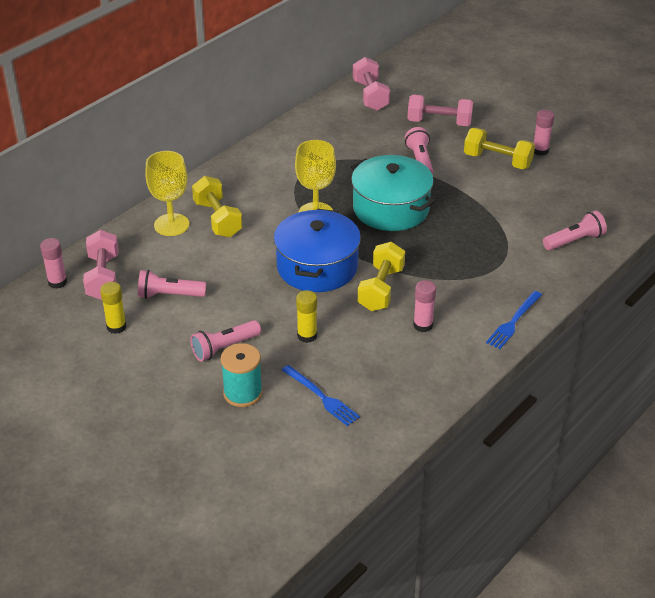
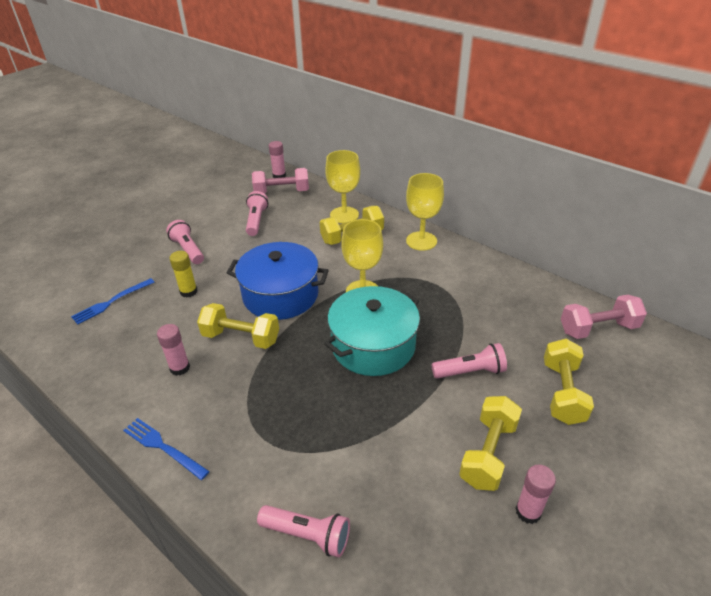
camera: 90 degrees right, 0 degrees up
yellow glue stick [100,282,126,334] -> none
turquoise spool [221,343,262,407] -> none
pink dumbbell [407,94,473,126] -> yellow dumbbell [544,339,594,425]
pink flashlight [543,211,607,250] -> pink flashlight turned 45 degrees counterclockwise [257,505,350,557]
none -> yellow goblet [406,173,444,251]

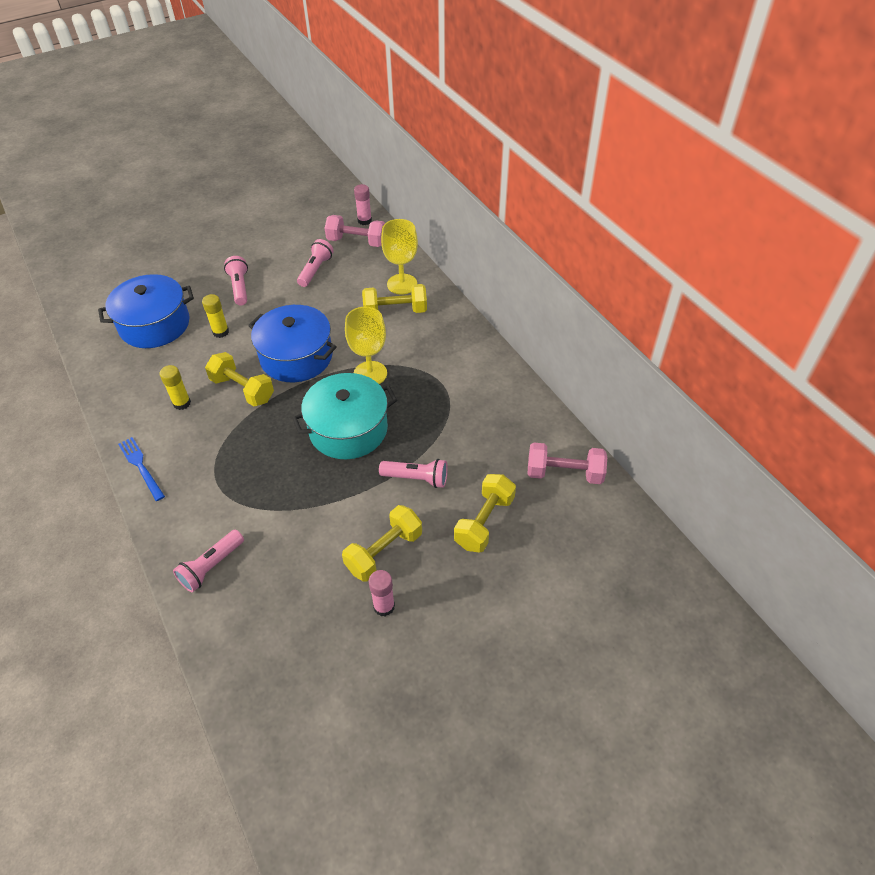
camera: 20 degrees right, 10 degrees up
blue fork [71,278,155,325] -> blue pot [98,274,194,348]
pink glue stick [157,324,190,376] -> yellow glue stick [159,365,191,410]
pink flashlight [257,505,350,557] -> pink flashlight turned 90 degrees clockwise [173,530,244,593]
yellow goblet [406,173,444,251] -> none

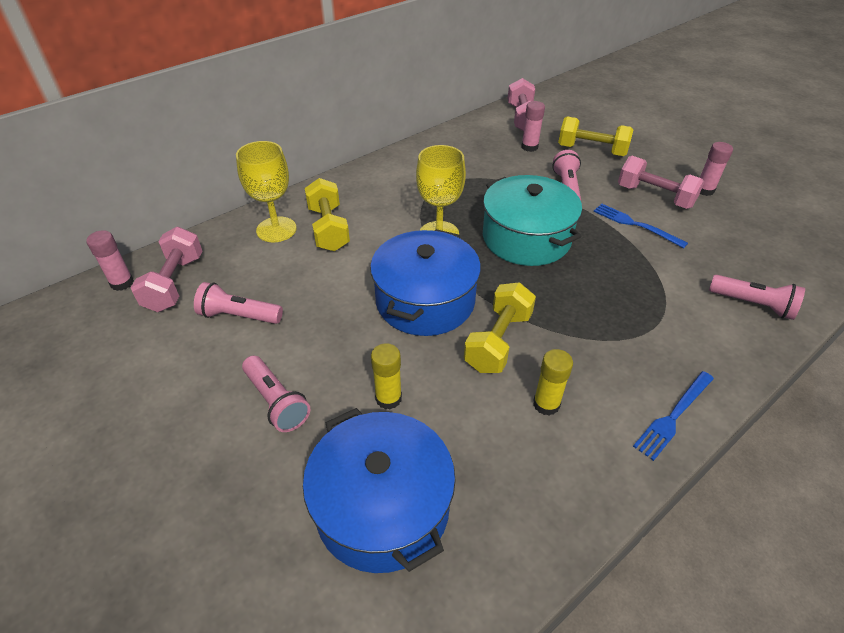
camera: 100 degrees left, 5 degrees down
pink flashlight [224,256,248,305] -> pink flashlight turned 105 degrees counterclockwise [242,356,310,432]
yellow dumbbell [342,505,422,581] -> pink dumbbell [618,156,704,209]
none -> pink glue stick [521,101,545,152]
none -> blue fork [593,204,688,248]

